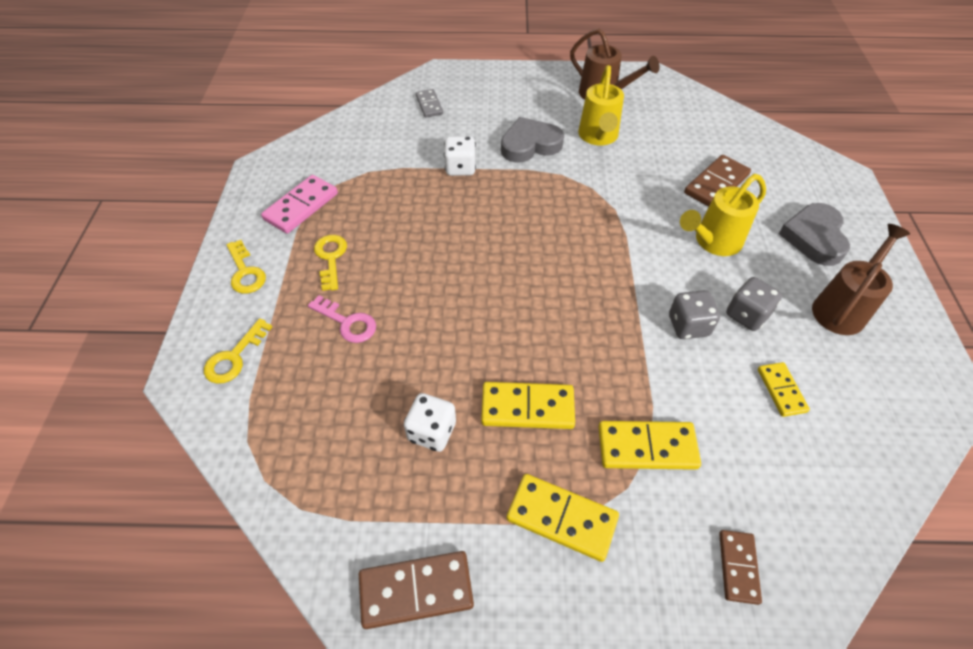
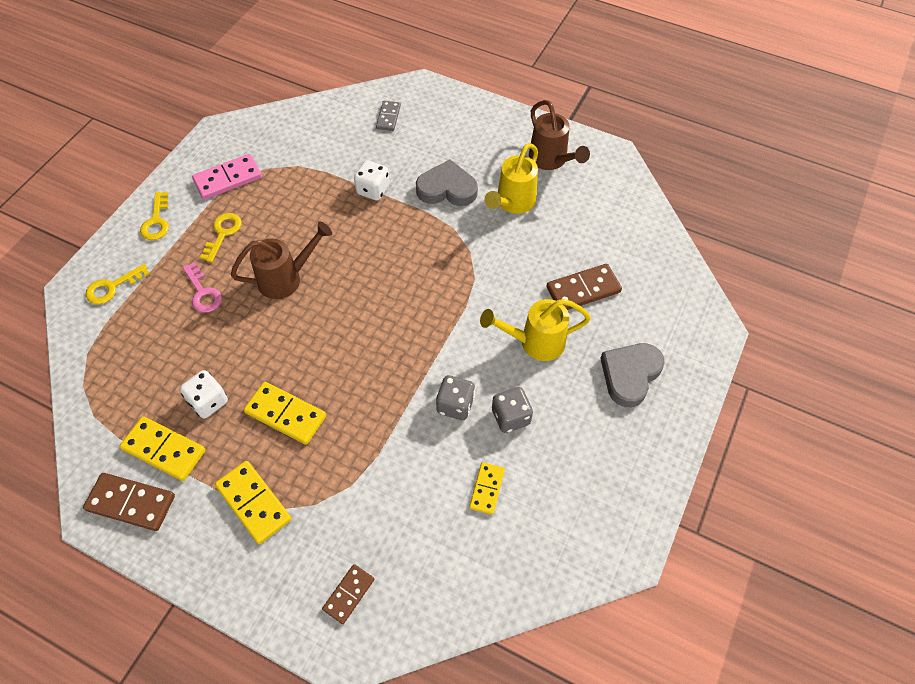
camera: 25 degrees right, 5 degrees up
yellow domino [599,421,701,470] -> yellow domino moved to [120,416,206,481]
brown watering can [812,224,910,335] -> brown watering can moved to [231,222,332,299]

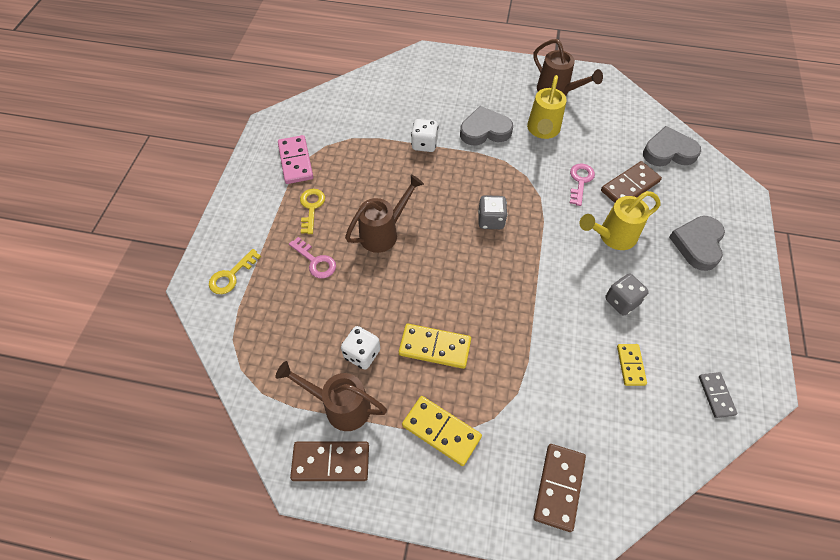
camera: 15 degrees left, 0 degrees up
yellow domino [120,416,206,481] -> brown watering can [275,361,387,431]
yellow key [140,192,169,240] -> none
pink domino [192,154,262,200] -> pink domino turned 60 degrees counterclockwise [278,135,313,184]
brown domino [322,564,374,624] -> brown domino [534,444,586,532], size x1.60
grey domino [376,101,401,131] -> grey domino moved to [699,372,738,418]
grey dice [436,375,475,420] -> grey dice moved to [478,195,508,229]
none -> pink key [570,164,595,206]
none -> grey heart [643,126,701,166]

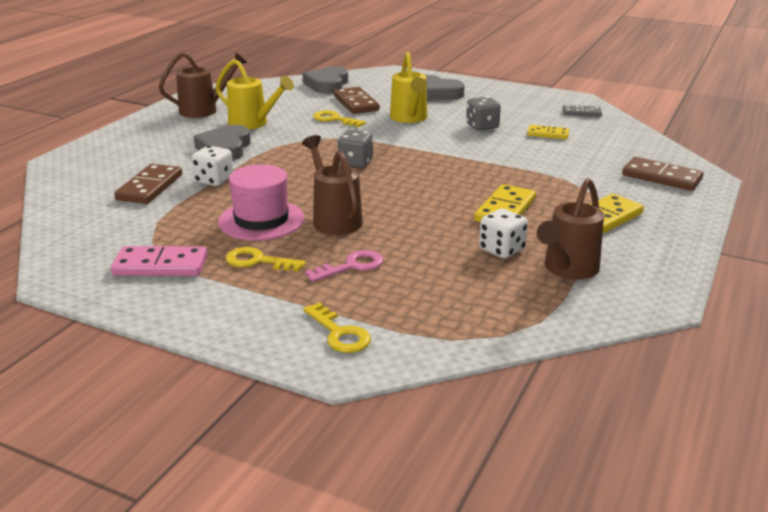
camera: 75 degrees left, 30 degrees down
brown domino [290,441,369,481] -> brown domino moved to [114,164,182,204]
pink key [570,164,595,206] -> yellow key [313,110,366,127]
none -> pink hat [218,165,305,240]

